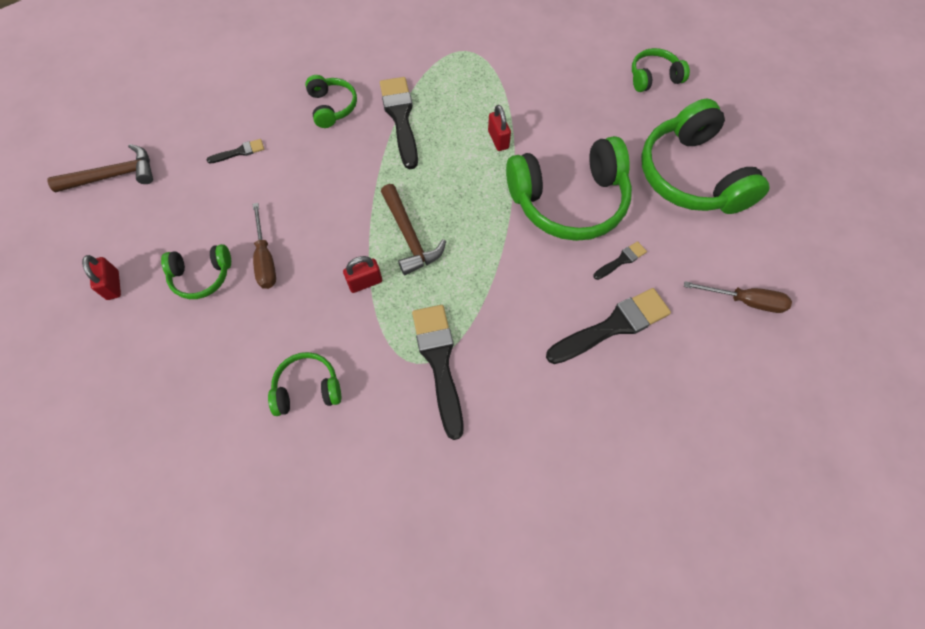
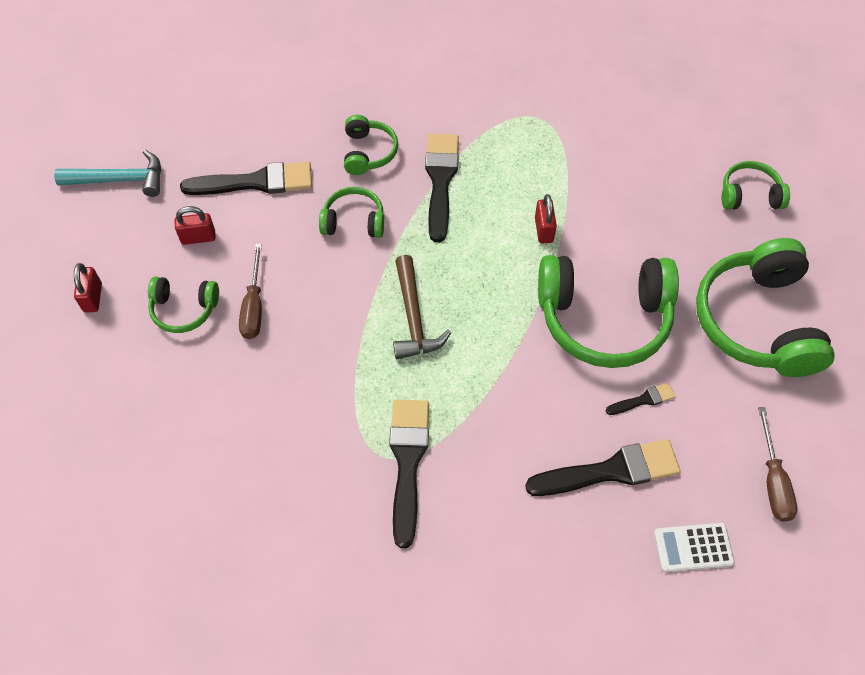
camera: 15 degrees right, 5 degrees down
brown hammer [47,144,153,193] -> turquoise hammer [54,150,161,197]
black brush [206,139,264,163] -> black brush [180,162,312,195], size x2.06
green headphones [268,352,341,416] -> green headphones moved to [319,187,384,238]
red padlock [343,256,382,293] -> red padlock moved to [175,206,216,245]
brown screwdriver [684,281,792,313] -> brown screwdriver turned 60 degrees clockwise [758,407,797,522]
none -> white calculator [654,523,735,572]

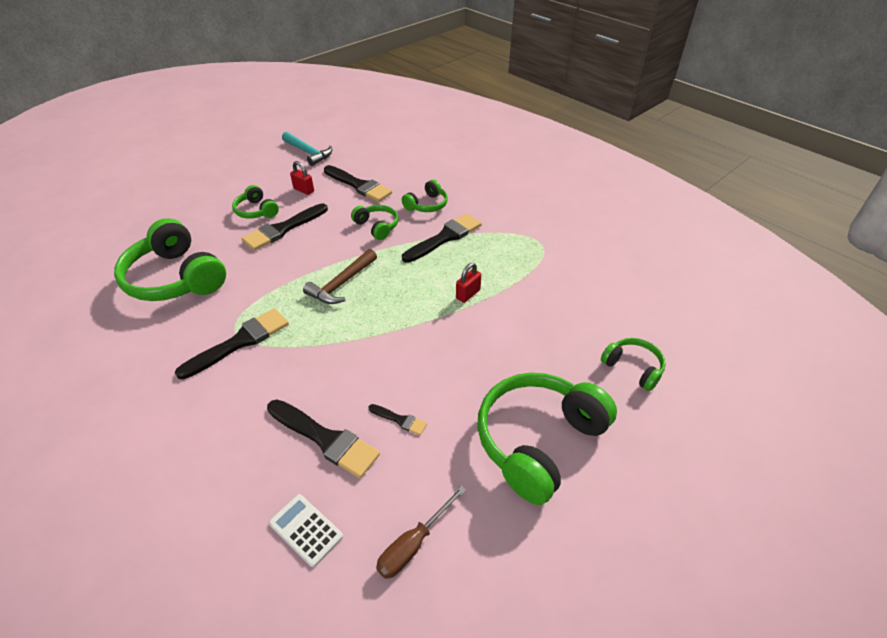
camera: 45 degrees right, 15 degrees down
red padlock [74,263,102,313] -> none
brown screwdriver [239,244,262,339] -> black brush [242,203,328,251]
green headphones [538,255,679,368] -> green headphones moved to [114,218,226,301]

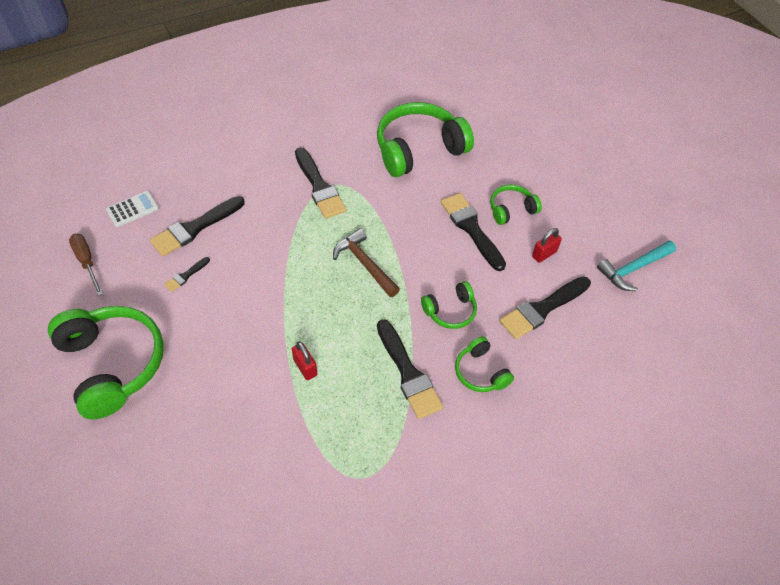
camera: 105 degrees right, 10 degrees up
green headphones [601,338,666,391] -> none

